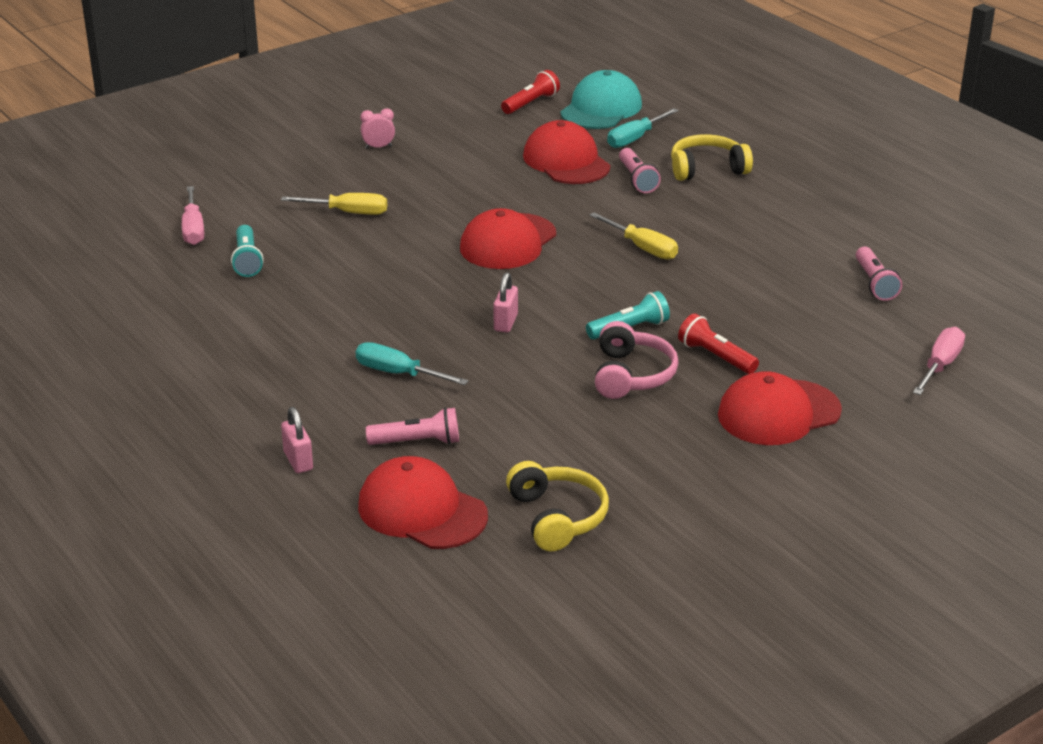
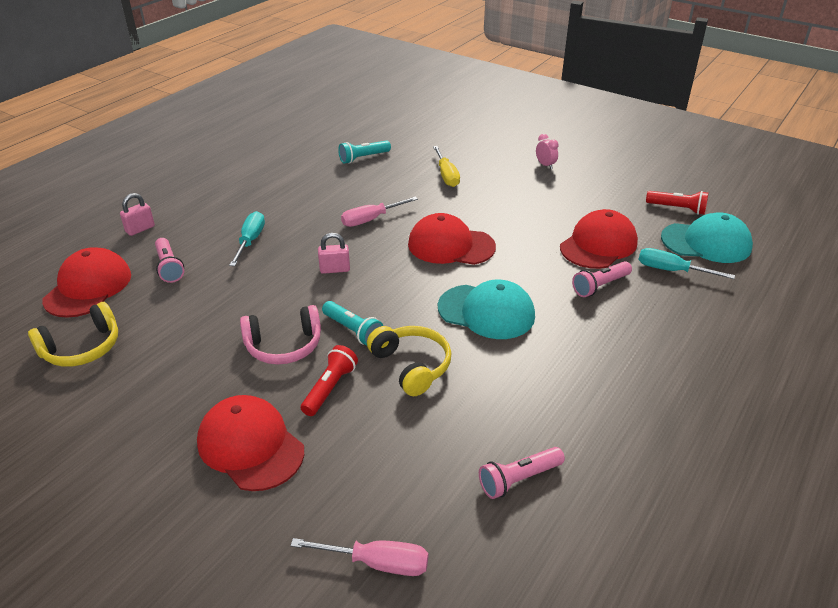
camera: 70 degrees right, 5 degrees up
pink screwdriver [182,186,204,245] -> pink screwdriver moved to [341,197,418,227]
yellow screwdriver [590,212,678,260] -> turquoise cap [438,280,535,339]
yellow headphones [671,134,753,181] -> yellow headphones moved to [367,326,451,396]

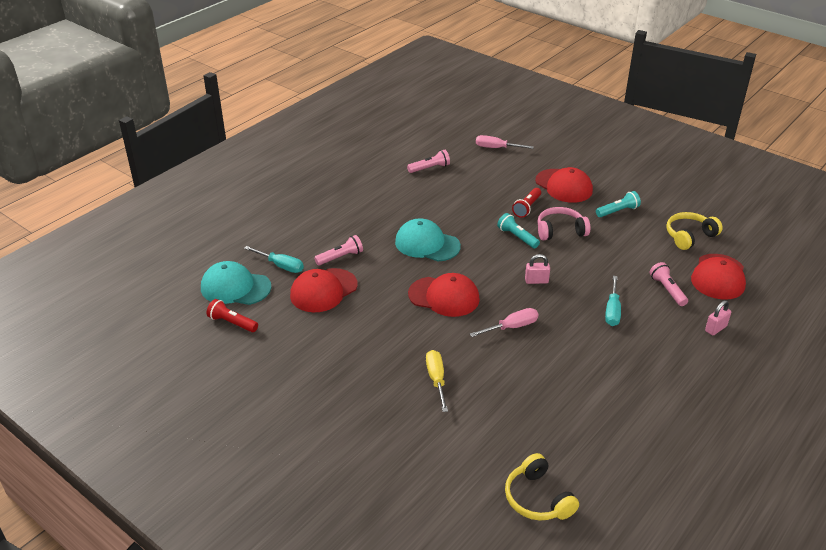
camera: 175 degrees left, 0 degrees up
turquoise flashlight [338,141,391,164] -> turquoise flashlight moved to [596,191,641,217]
yellow headphones [367,326,451,396] -> yellow headphones moved to [505,453,579,521]
pink clock [536,134,559,169] -> none

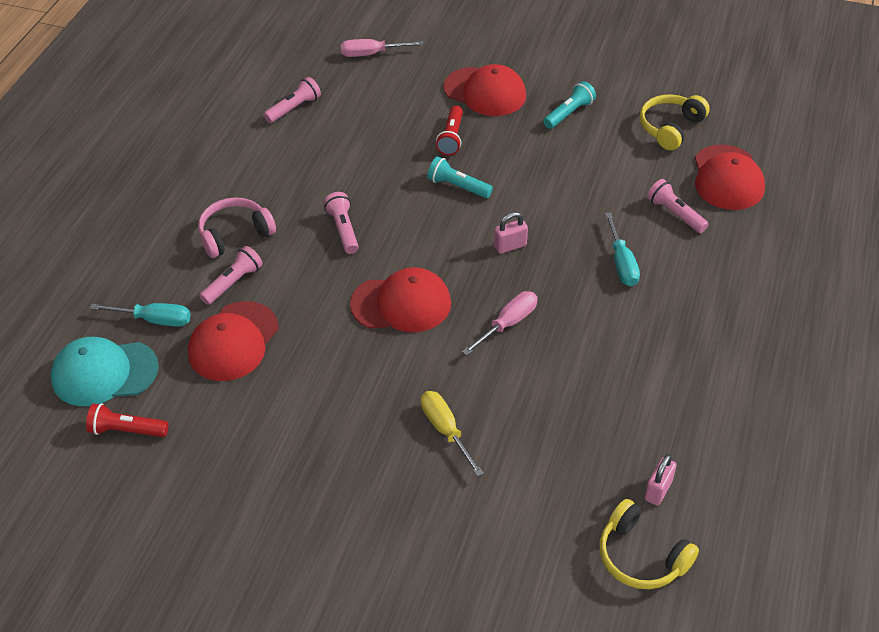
camera: 20 degrees left, 10 degrees up
turquoise cap [395,218,461,261] -> pink flashlight [324,192,359,254]
pink headphones [537,207,590,240] -> pink headphones moved to [198,197,276,258]
pink padlock [705,300,731,336] -> pink padlock moved to [644,454,677,506]

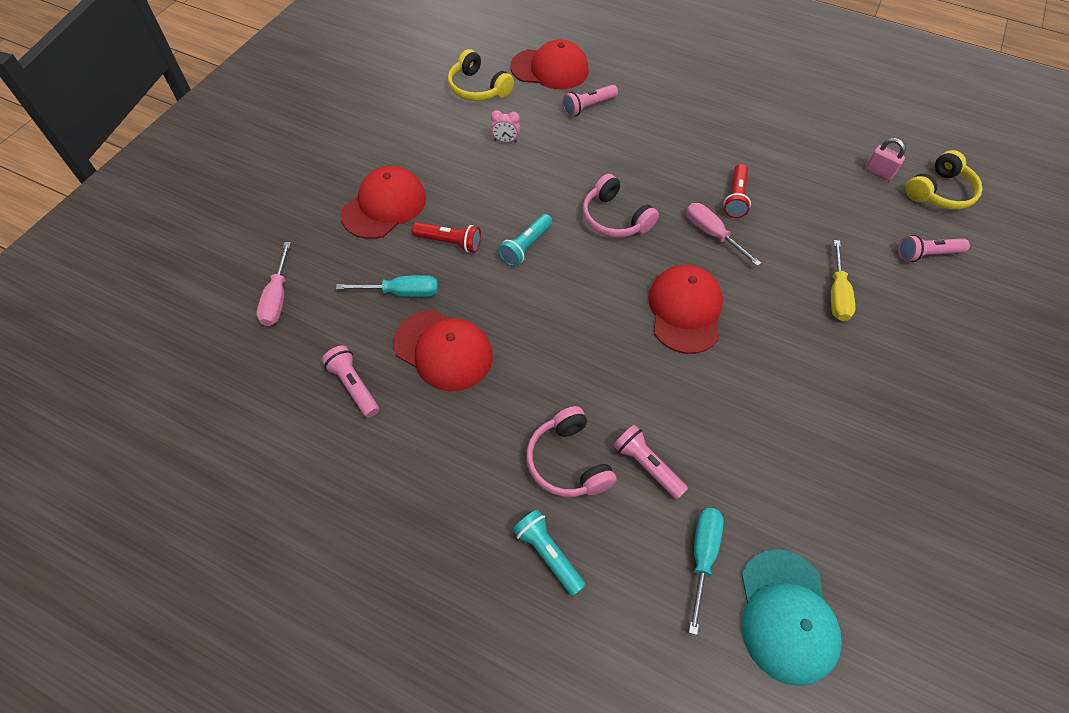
camera: 85 degrees left, 10 degrees up
red flashlight [86,403,168,437] -> red flashlight moved to [723,164,751,218]
red cap [188,301,279,381] -> red cap moved to [393,310,493,391]
pink flashlight [324,192,359,254] -> pink flashlight moved to [898,235,970,262]
yellow screwdriver [421,391,484,477] -> yellow screwdriver turned 60 degrees counterclockwise [831,240,855,321]
pink padlock [494,212,528,254] -> pink headphones [582,174,659,238]
turquoise flashlight [543,81,596,129] -> turquoise flashlight moved to [512,509,586,596]
turquoise screwdriver [605,212,640,286] -> turquoise screwdriver moved to [336,275,438,297]
none -> pink clock [491,110,520,143]

